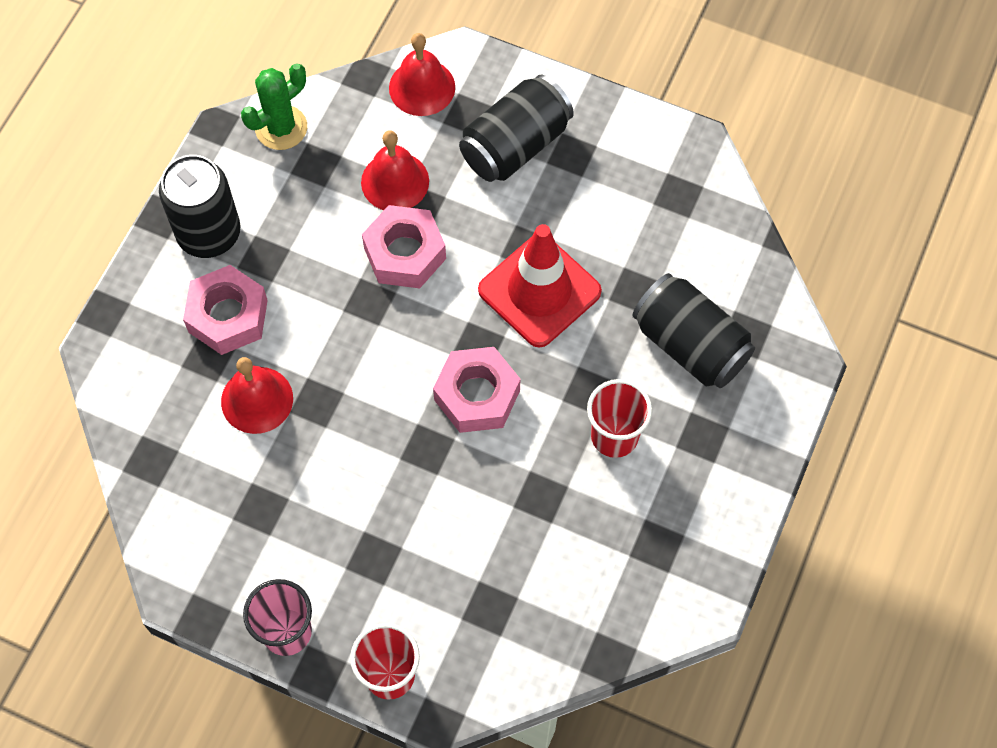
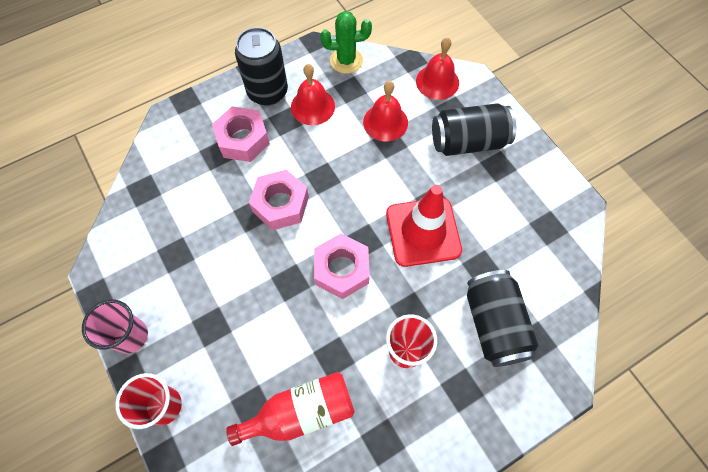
camera: 35 degrees right, 0 degrees up
red bell [221,357,293,434] -> red bell moved to [291,64,335,125]
pink nut [362,205,446,288] -> pink nut moved to [249,170,309,230]
none -> red bottle [226,372,355,446]

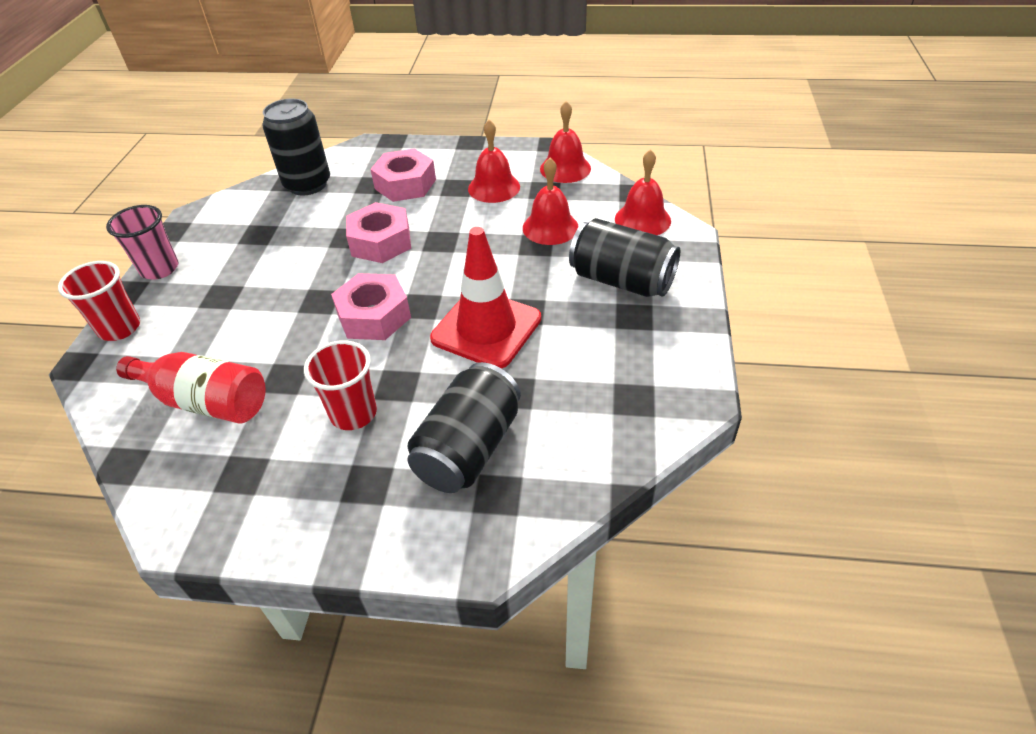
camera: 40 degrees right, 20 degrees down
black can [235,27,288,106] -> black can moved to [262,98,330,195]
green cactus [320,11,372,74] -> red bell [540,101,591,183]

